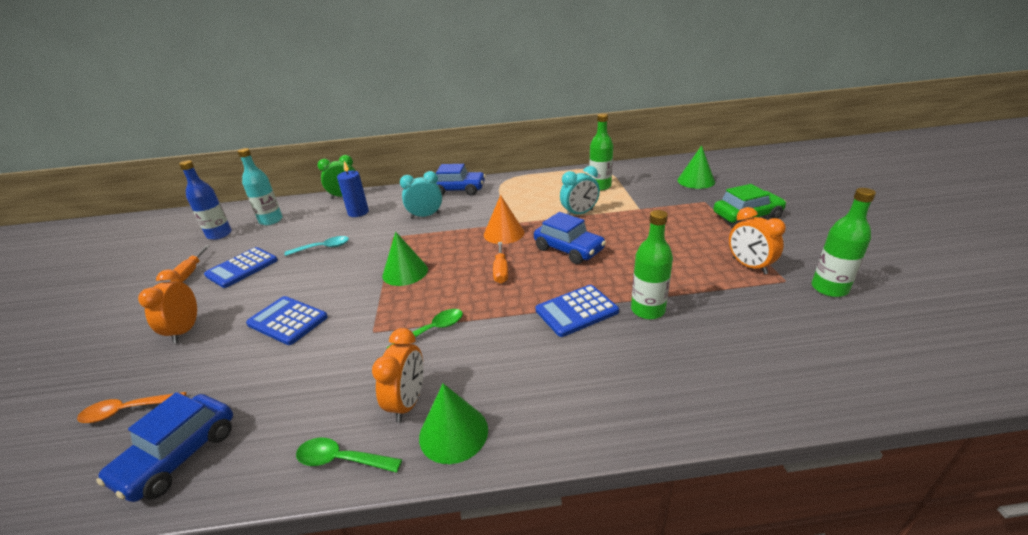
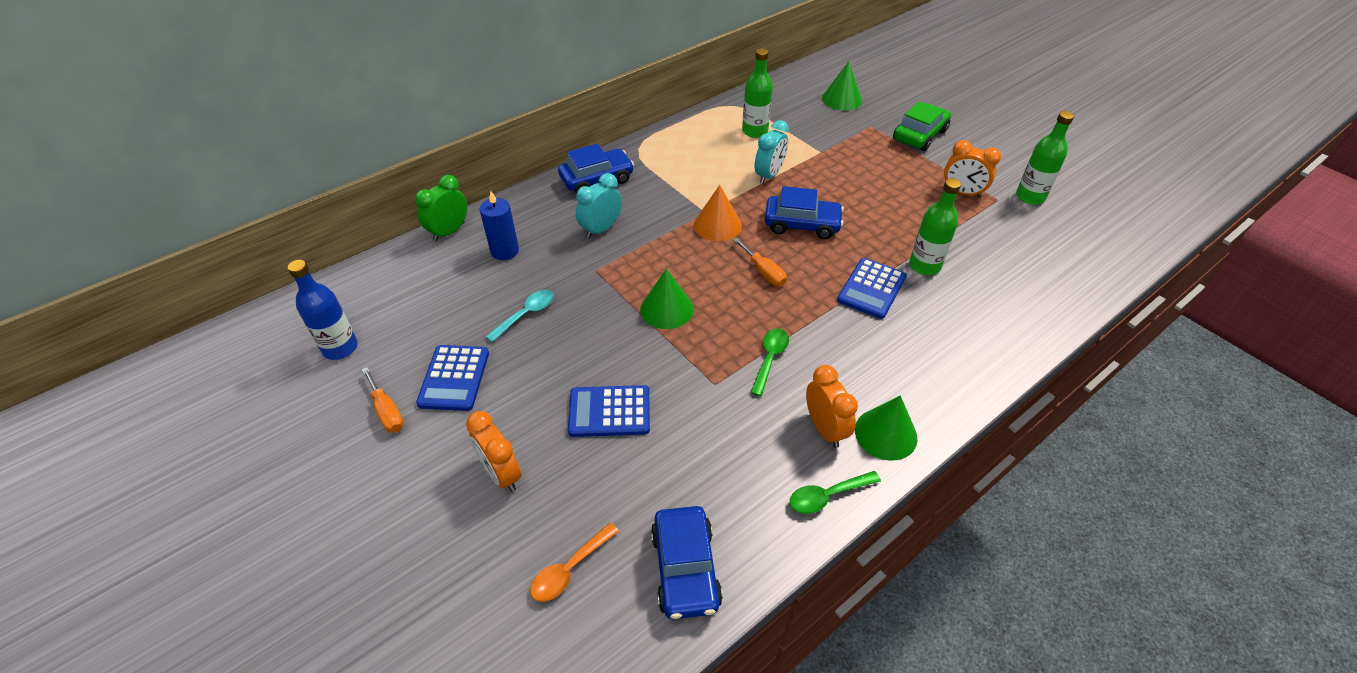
camera: 35 degrees left, 15 degrees up
turquoise bottle [237,148,283,225] -> none

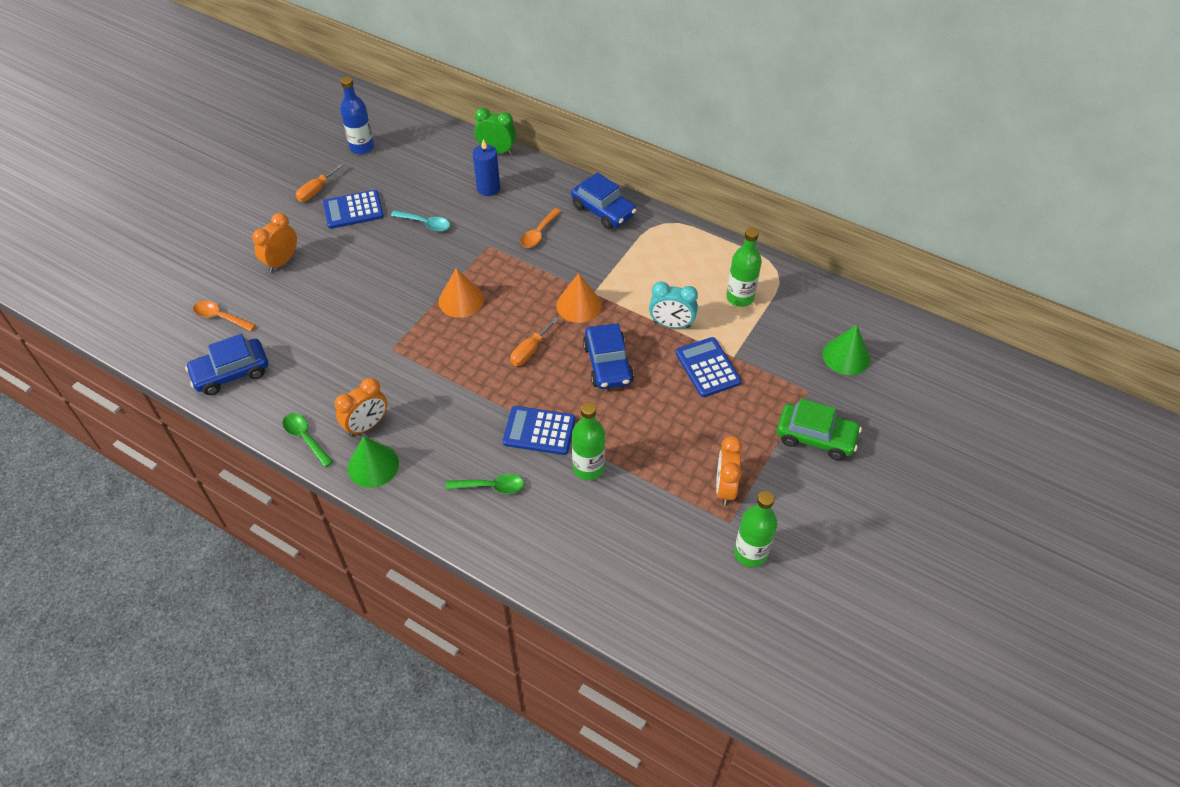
camera: 70 degrees right, 5 degrees up
blue calculator [568,385,650,437] -> blue calculator moved to [676,337,741,397]
turquoise clock [576,173,622,238] -> orange spoon [520,208,561,248]
green cone [640,269,694,329] -> orange cone [439,268,484,318]
green spoon [750,328,789,396] -> green spoon moved to [446,474,524,494]

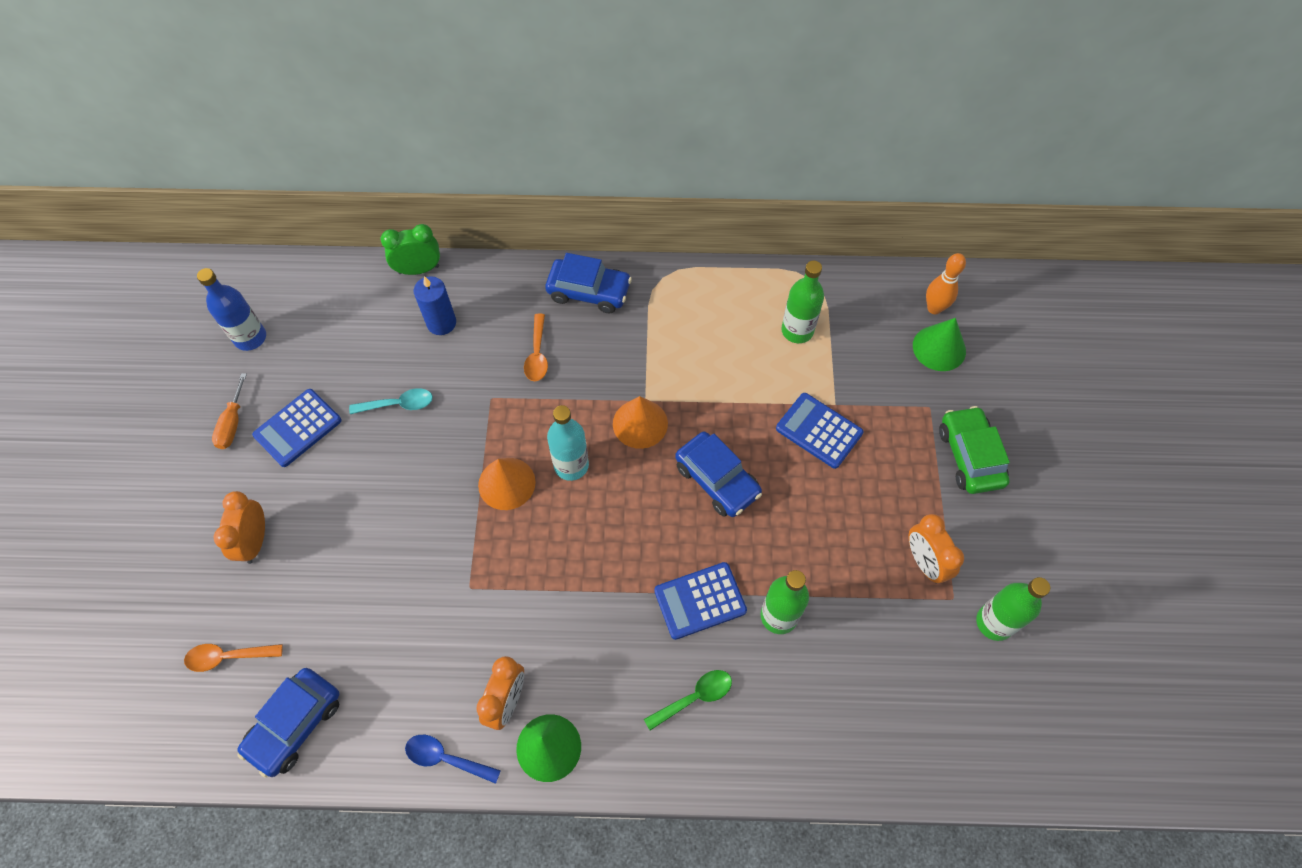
camera: 30 degrees left, 10 degrees up
green spoon [282,413,333,467] -> blue spoon [405,735,501,784]
orange screwdriver [510,317,558,366] -> none
turquoise clock [649,281,698,328] -> none
green car [777,399,862,460] -> green car turned 90 degrees counterclockwise [939,406,1010,494]
none -> turquoise bottle [547,405,589,481]
none -> orange bowling pin [926,253,966,314]

